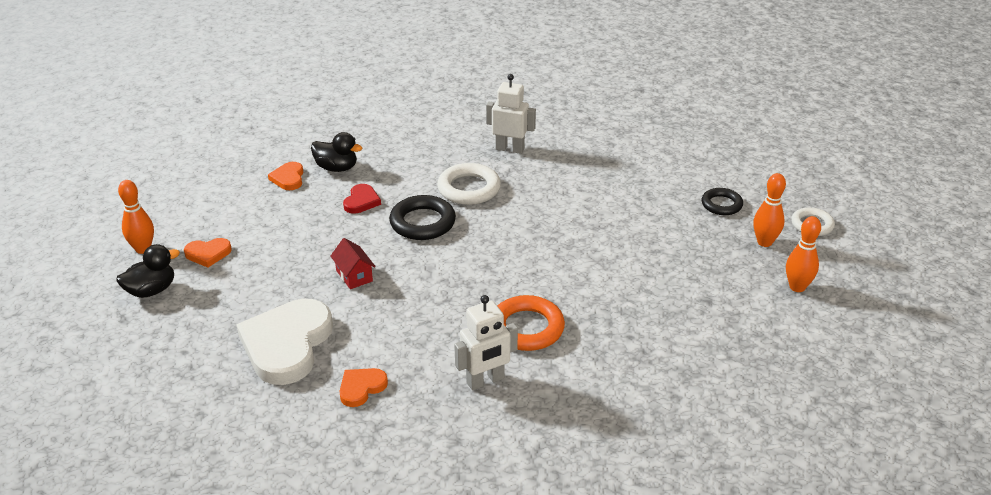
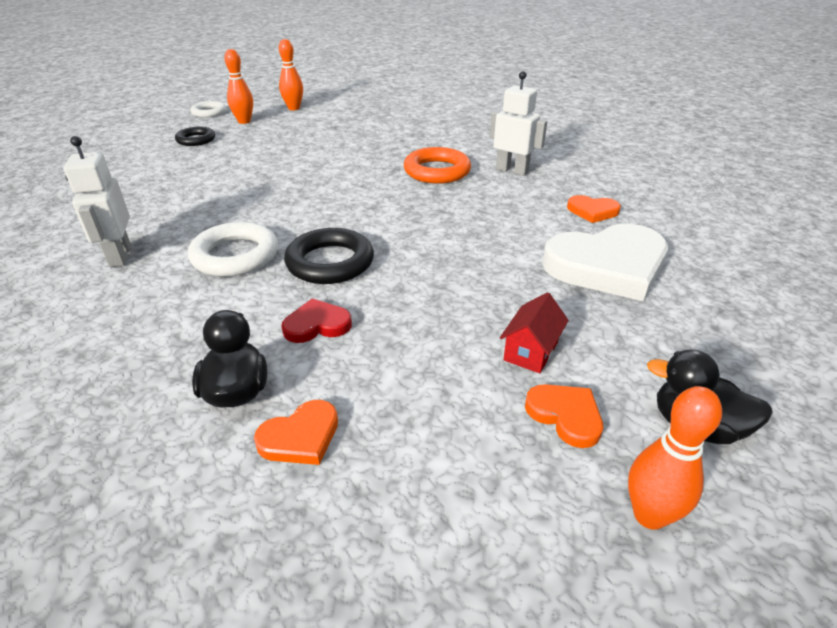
camera: 120 degrees left, 0 degrees up
red house [330,238,376,289] -> red house moved to [500,292,569,373]

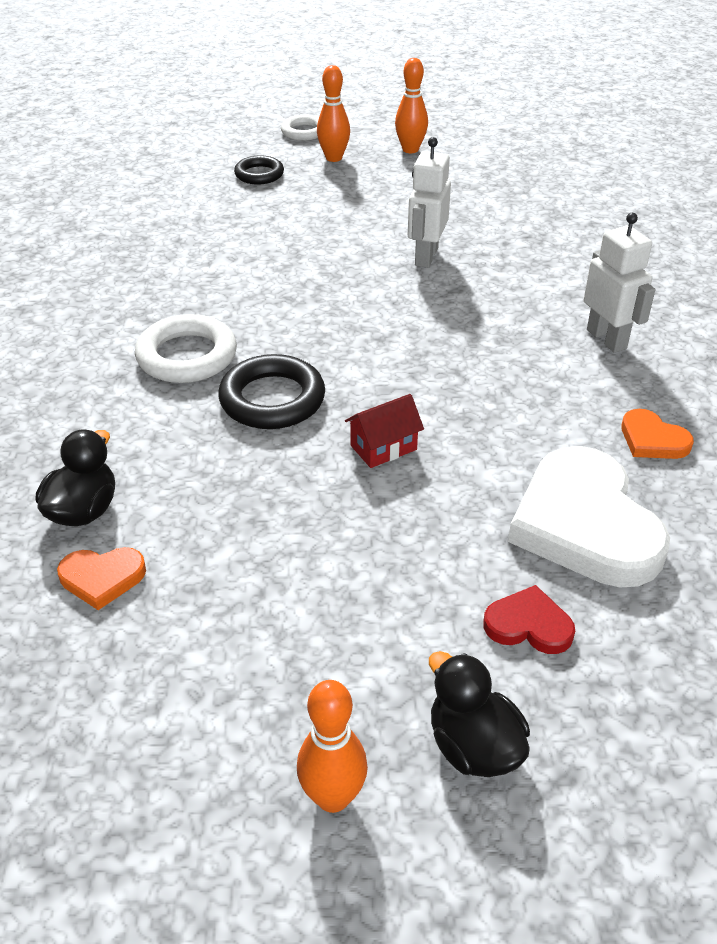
camera: 30 degrees right, 5 degrees up
white robot [63,136,131,267] -> white robot moved to [408,137,451,268]
red heart [281,298,352,343] -> red heart moved to [483,585,575,654]
orange ring [404,147,471,184] -> none
red house [500,292,569,373] -> red house moved to [345,394,424,468]
orange heart [525,384,603,448] -> none
white heart [542,224,668,301] -> white heart turned 60 degrees clockwise [508,446,670,588]

